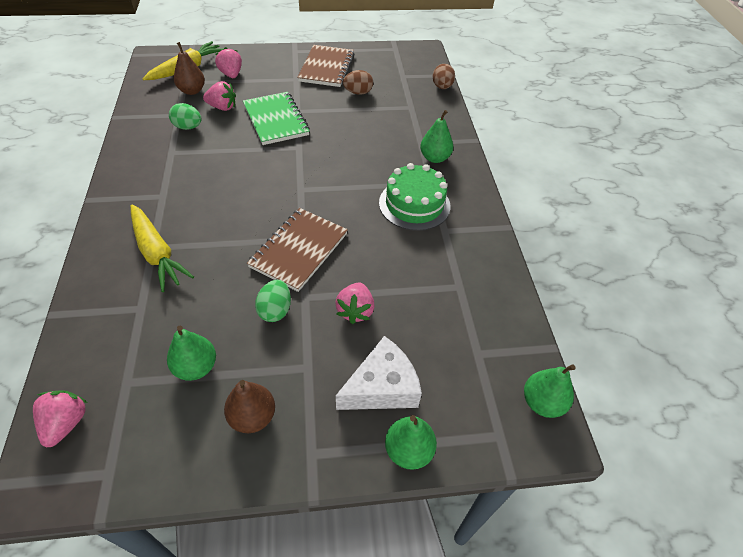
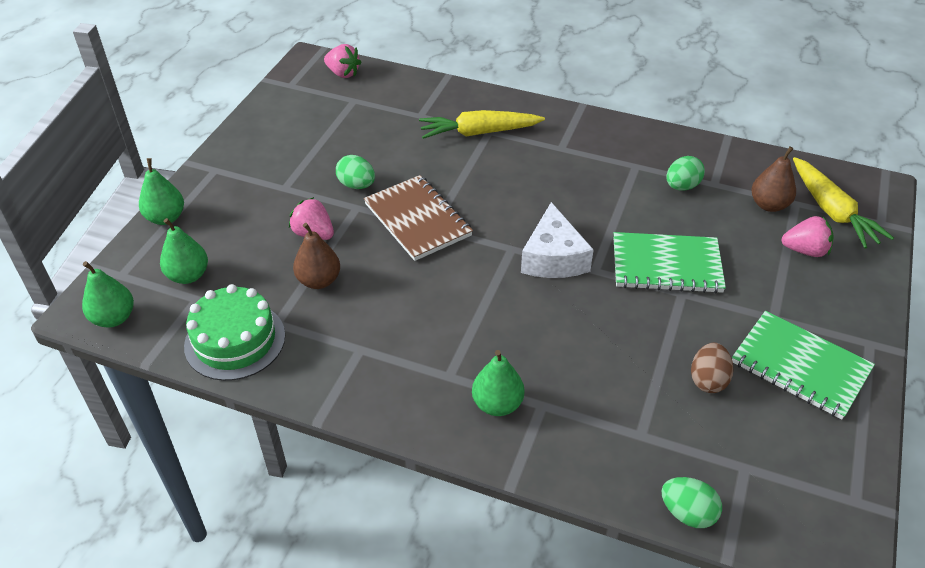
camera: 120 degrees right, 5 degrees down
green pear [167,325,216,381] -> green pear moved to [160,218,208,284]
pink strawberry [203,81,236,111] -> none
brown pear [224,380,275,433] -> brown pear moved to [293,223,340,289]
brown notebook [297,45,355,87] -> green notebook [732,311,875,419]
white cheese [336,336,422,410] -> white cheese moved to [521,202,594,278]
green cake [379,163,451,231] -> green cake moved to [184,284,285,381]
brown egg [433,64,455,89] -> green egg [662,477,722,528]

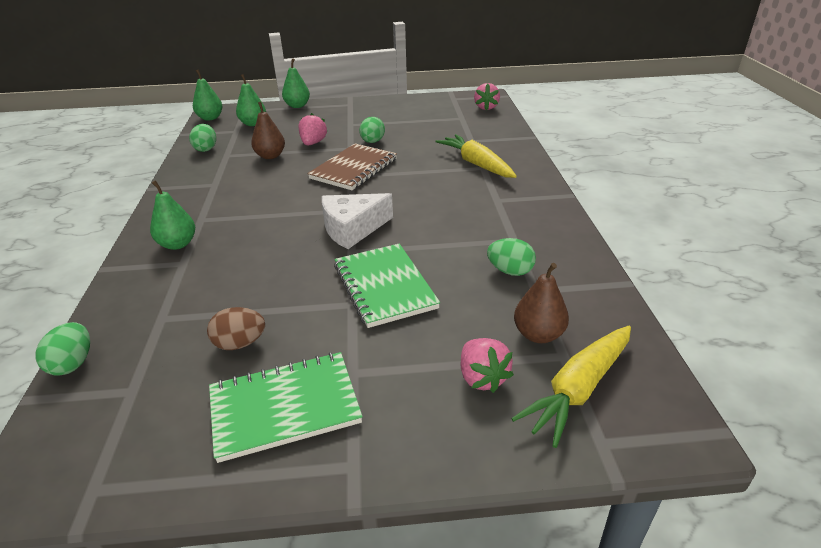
camera: 65 degrees right, 10 degrees down
green cake [184,284,285,381] -> green egg [189,124,216,152]
green notebook [732,311,875,419] -> green notebook turned 60 degrees clockwise [209,352,363,463]

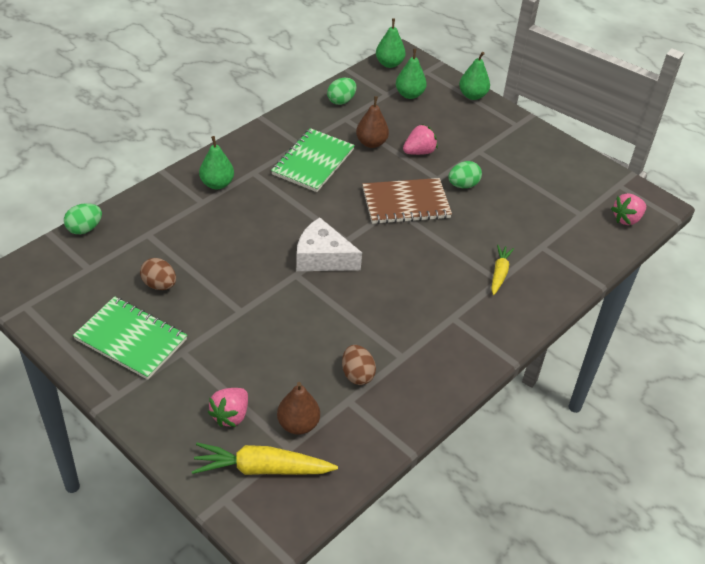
camera: 45 degrees right, 10 degrees up
green notebook [334,244,440,328] -> green notebook moved to [271,128,355,192]
yellow carrot [435,134,517,178] -> yellow carrot [491,244,514,295], size x0.59
green egg [487,238,536,276] -> brown egg [342,345,376,385]

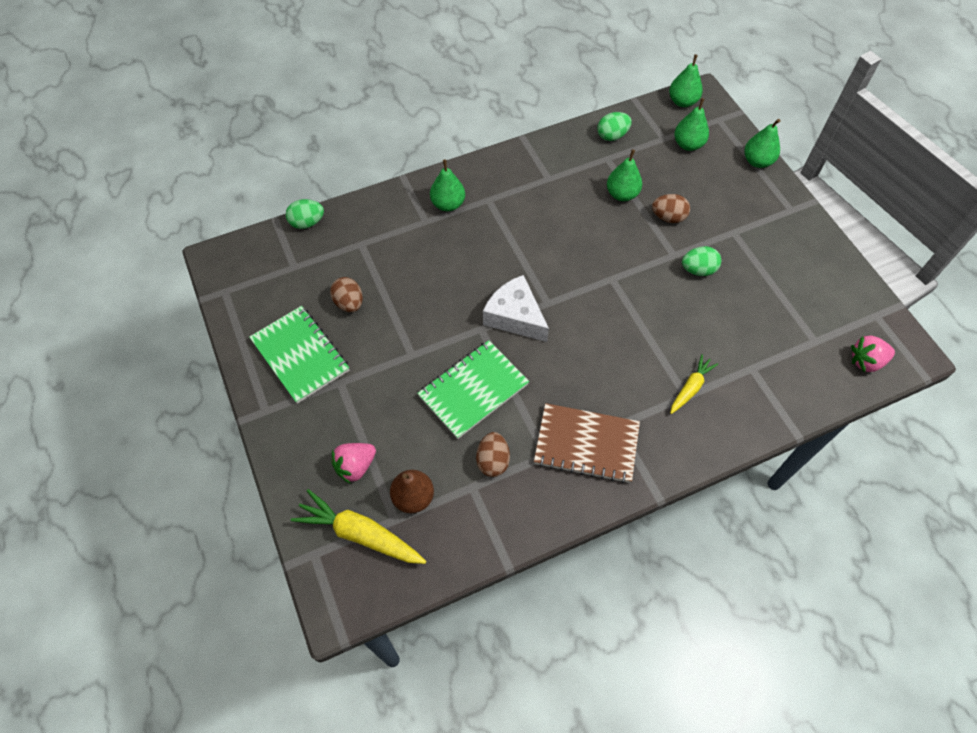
camera: 25 degrees right, 15 degrees up
green notebook [271,128,355,192] -> green notebook moved to [417,340,529,439]
brown pear [356,96,389,148] -> green pear [607,149,642,201]
brown notebook [362,178,452,224] -> brown notebook moved to [534,403,640,483]
pink strawberry [403,124,438,155] -> brown egg [652,194,690,223]

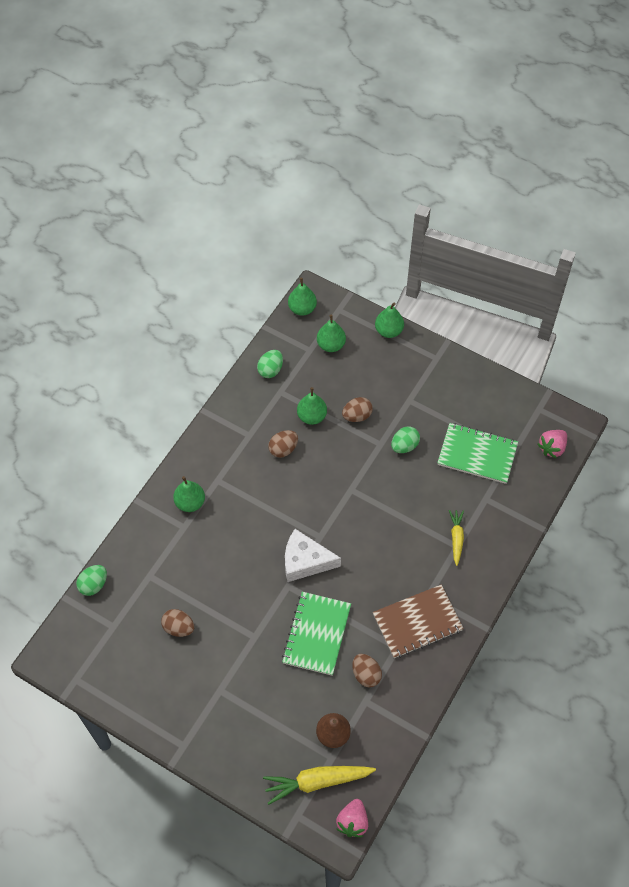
camera: 35 degrees left, 0 degrees up
green notebook [249,306,349,404] -> green notebook moved to [437,423,518,484]
pink strawberry [331,443,376,484] -> pink strawberry moved to [336,799,368,837]
none -> brown egg [268,430,298,458]

